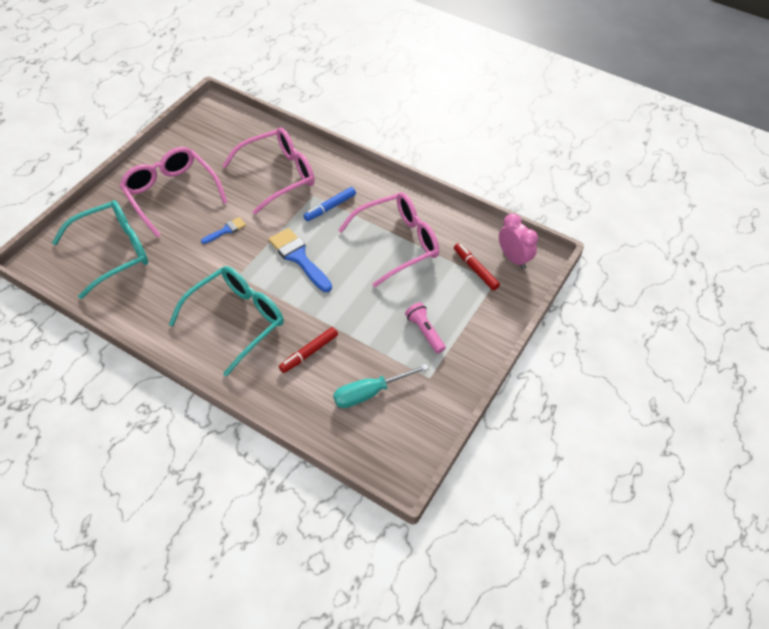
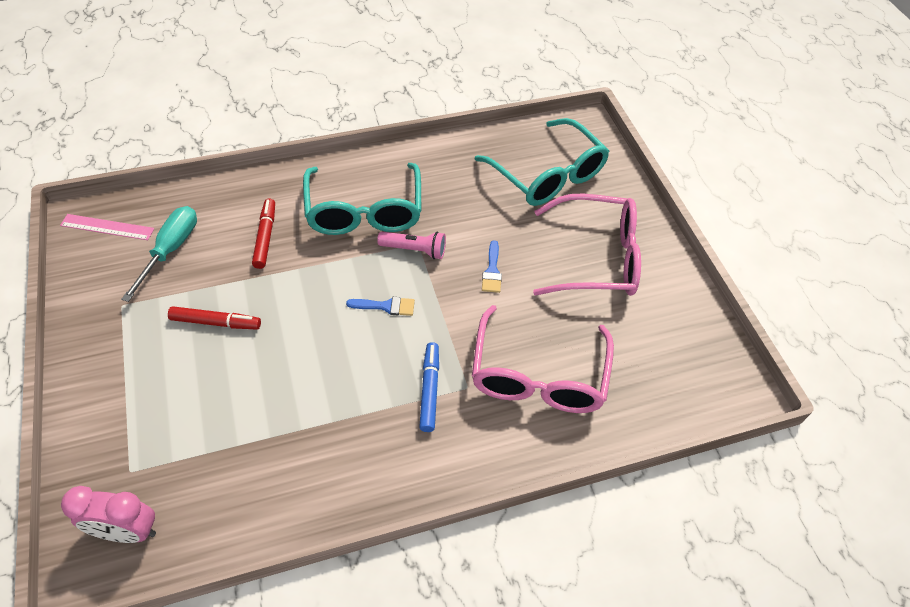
camera: 130 degrees right, 0 degrees up
turquoise glasses [52,200,148,299] -> turquoise glasses turned 45 degrees counterclockwise [475,118,609,206]
blue brush [269,228,332,292] -> blue brush [346,297,415,316], size x0.54
pink glasses [338,192,439,287] -> none
pink flashlight [405,302,446,354] -> pink flashlight moved to [377,232,446,259]
red marker [454,243,500,291] -> red marker moved to [168,306,261,330]
none -> pink ruler [60,214,154,240]

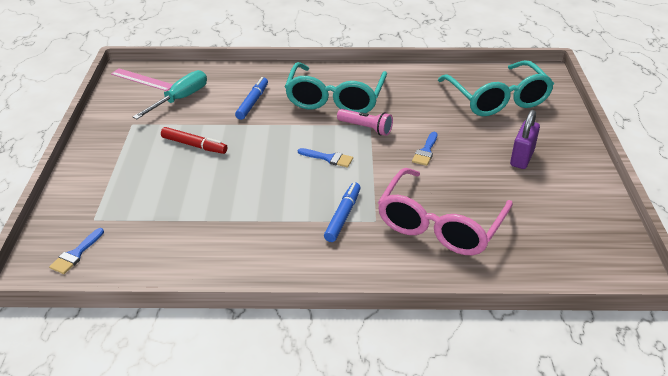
camera: 20 degrees right, 15 degrees down
pink clock [61,486,156,543] -> blue brush [49,228,104,274]
red marker [252,198,275,269] -> blue marker [235,77,268,120]
pink glasses [533,194,641,296] -> purple padlock [510,110,540,169]

